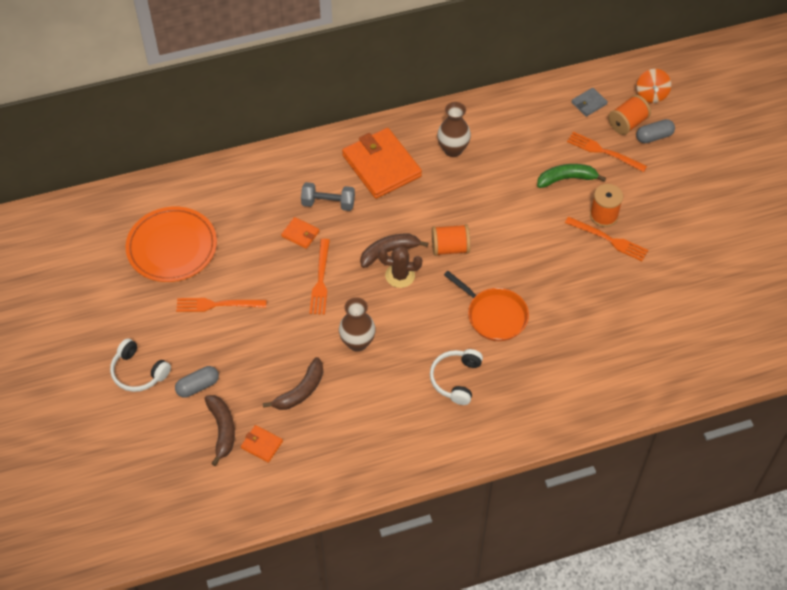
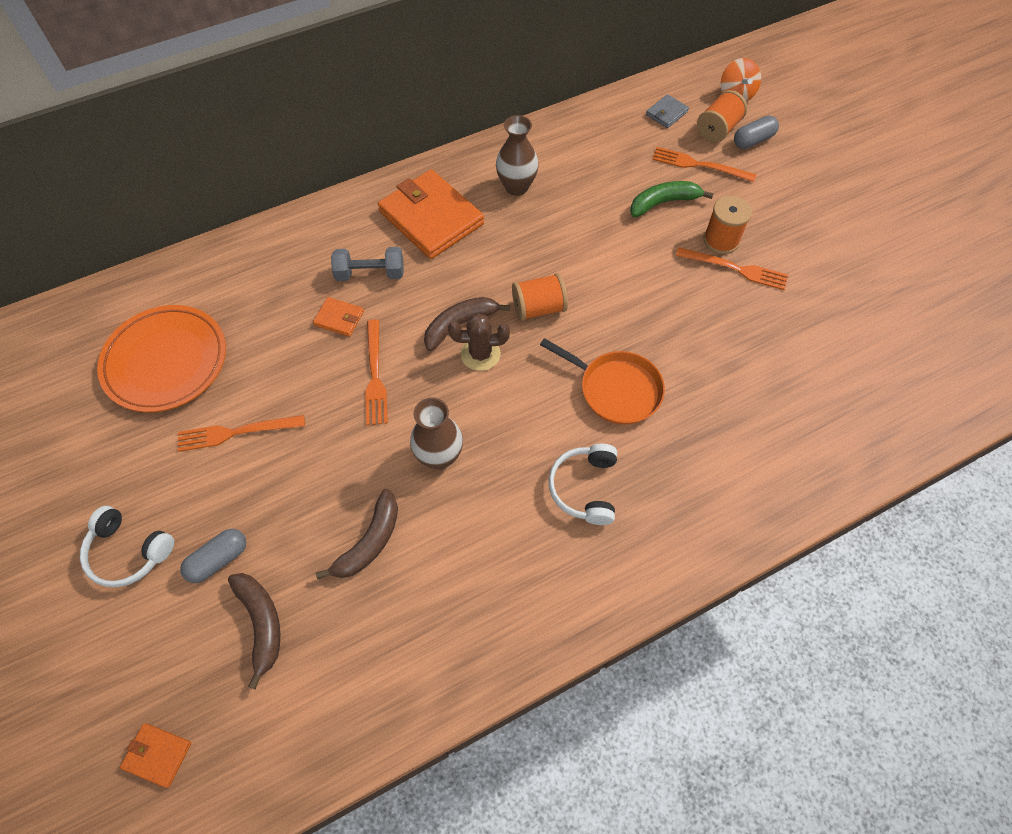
camera: 10 degrees left, 5 degrees up
orange wallet [241,425,283,463] -> orange wallet moved to [120,723,191,788]

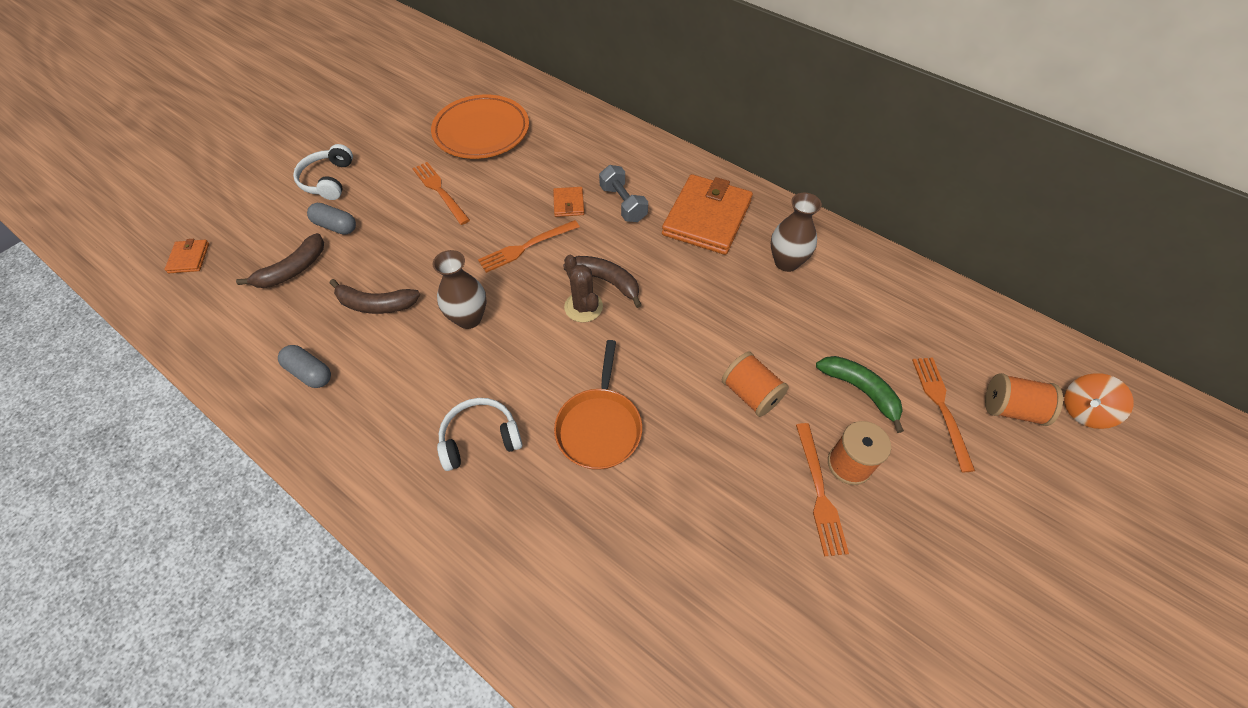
camera: 65 degrees right, 5 degrees down
orange spool [512,273,568,321] -> orange spool moved to [722,352,789,417]
grey wallet [646,94,689,128] -> none
grey capsule [734,116,779,149] -> grey capsule moved to [278,345,331,388]

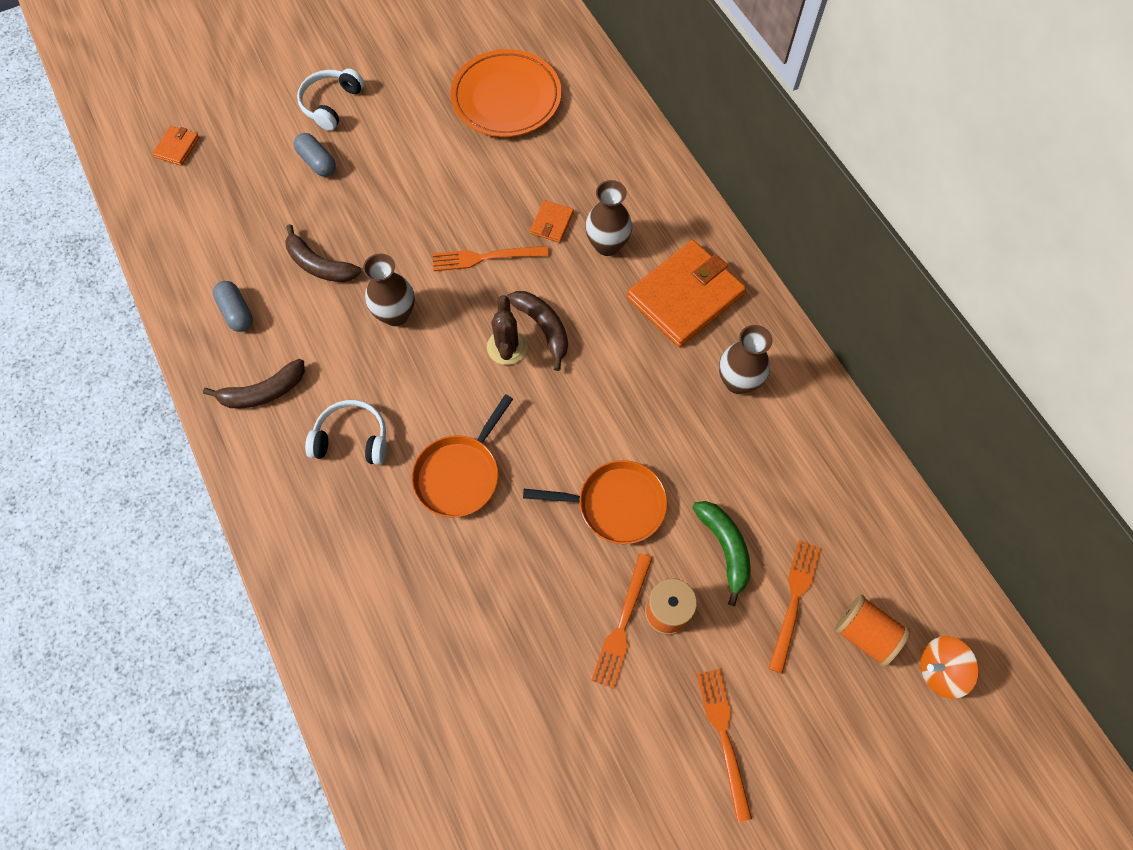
camera: 25 degrees right, 10 degrees up
brown banana [236,233,324,288] -> brown banana moved to [203,359,305,408]
orange fork [412,162,470,225] -> orange fork moved to [697,669,752,822]
grey dumbbell [599,165,648,222] -> brown vase [585,180,632,256]
orange spool [722,352,789,417] -> orange pan [523,460,668,544]

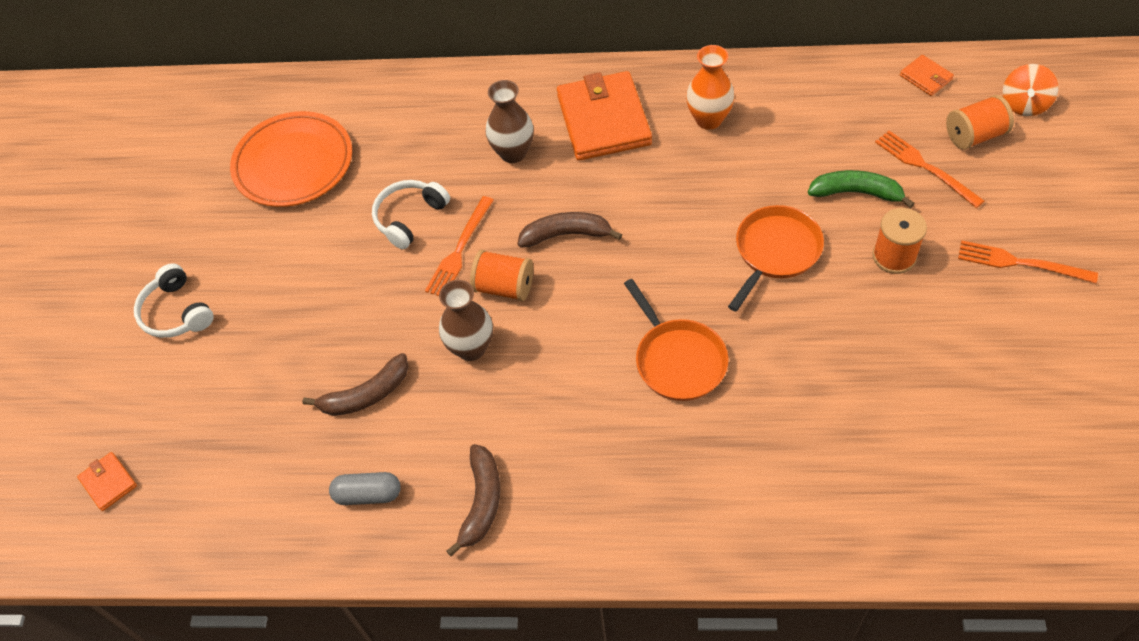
camera: 55 degrees left, 10 degrees down
grey capsule [294,133,336,177] -> none
white headphones [305,400,387,465] -> white headphones moved to [372,180,450,249]
brown cactus [487,295,528,365] -> none
orange wallet [530,200,574,243] -> orange wallet moved to [900,55,954,96]
orange fork [591,553,652,689] -> none
brown vase [719,325,773,394] -> orange vase [686,45,735,130]
none -> orange spool [470,250,533,301]

